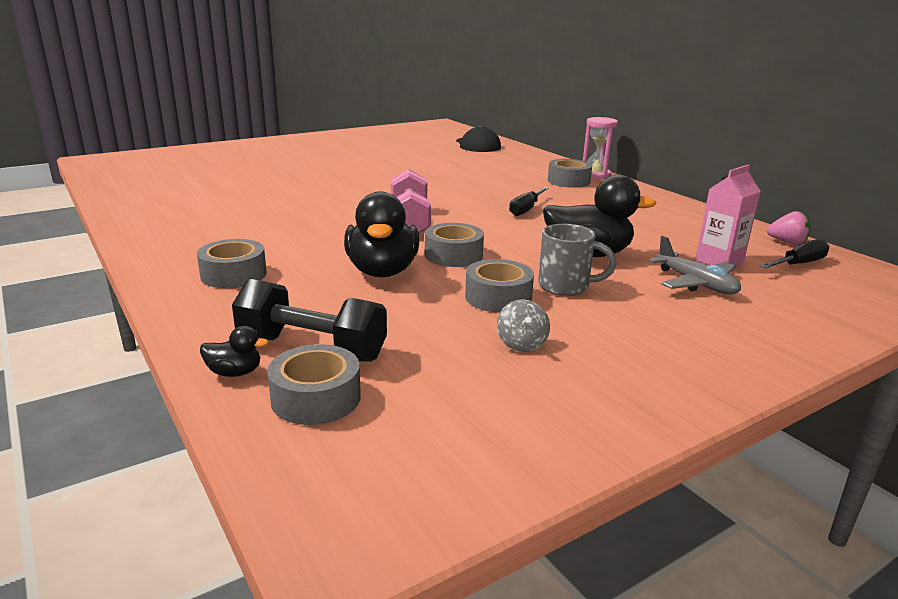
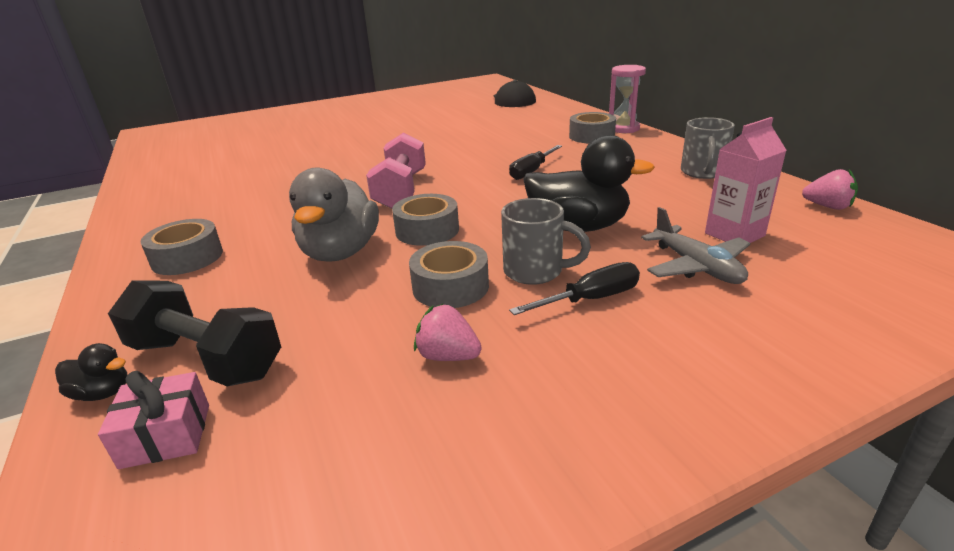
camera: 10 degrees right, 5 degrees up
grey tape [267,344,361,425] -> pink gift [98,371,209,469]
black duck [344,192,420,277] -> grey duck [289,167,379,262]
grey spinning top [497,299,550,352] -> pink strawberry [414,303,482,361]
black screwdriver [760,239,829,268] -> black screwdriver moved to [509,262,640,315]
none -> grey mug [681,117,735,179]

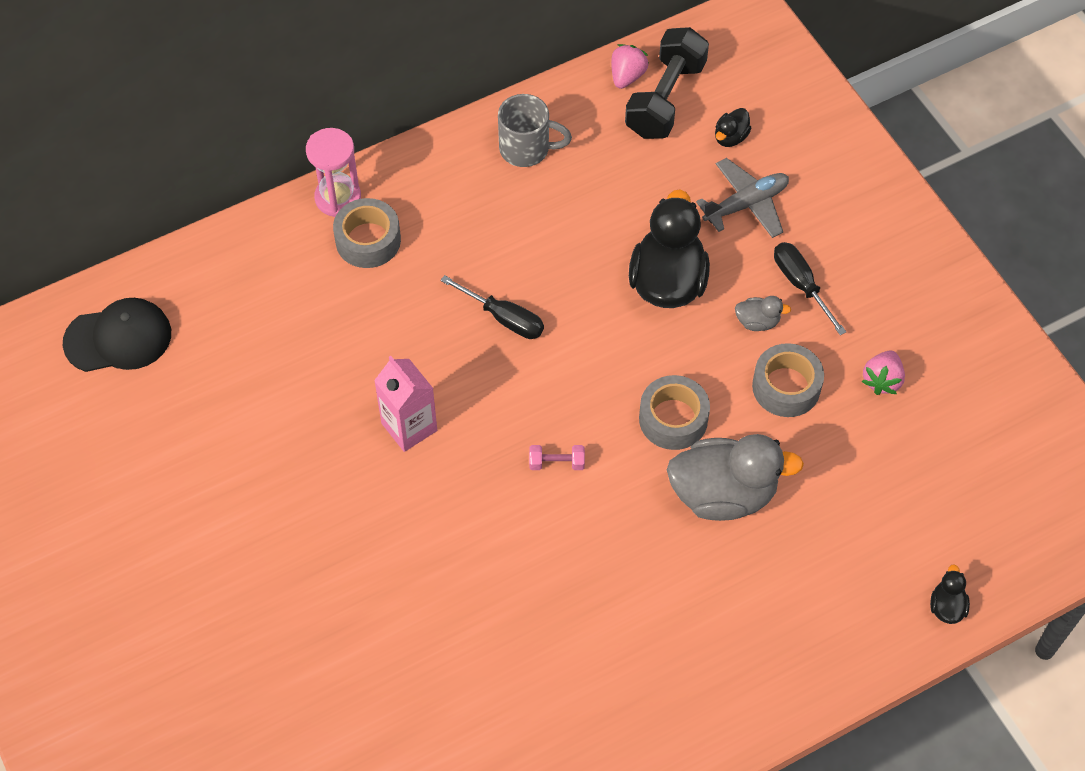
camera: 95 degrees left, 30 degrees up
pink gift [98,371,209,469] -> none
black dumbbell [108,280,281,386] -> black dumbbell moved to [625,27,709,139]
grey tape [141,219,223,275] -> none
pink dumbbell [366,132,426,209] -> pink dumbbell [529,445,585,470], size x0.43
grey mug [501,198,591,285] -> grey duck [735,296,791,331]
pink carton [705,117,787,243] -> pink carton moved to [374,356,437,452]
none -> black duck [715,108,752,147]

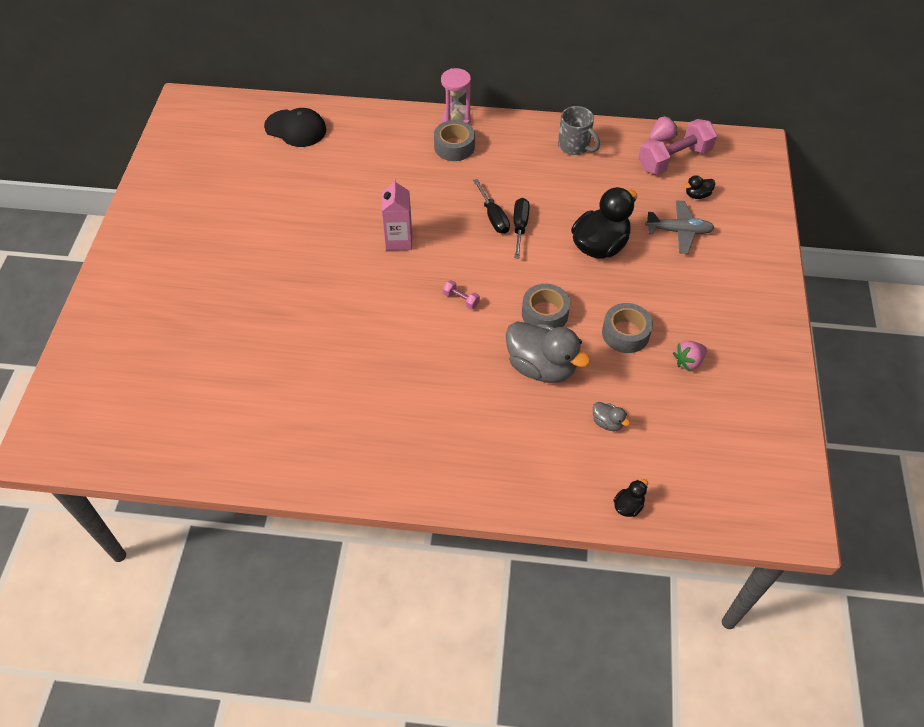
camera: 35 degrees right, 5 degrees down
black dumbbell [625,27,709,139] -> pink dumbbell [638,119,717,175]
grey duck [735,296,791,331] -> grey duck moved to [593,402,630,431]
black screwdriver [774,242,846,335] -> black screwdriver moved to [514,198,530,259]

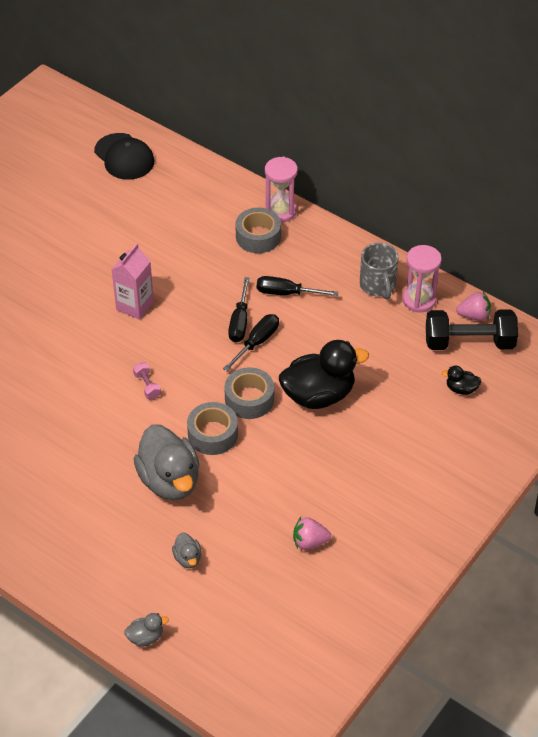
camera: 30 degrees right, 5 degrees down
grey tape [602,303,653,353] -> grey tape moved to [224,367,274,419]
black duck [613,479,648,517] -> grey duck [124,613,169,647]
pink dumbbell [638,119,717,175] -> black dumbbell [426,310,518,350]
grey plane [645,200,715,254] -> none
none -> black screwdriver [257,276,339,296]
none -> pink hourglass [403,245,442,312]

